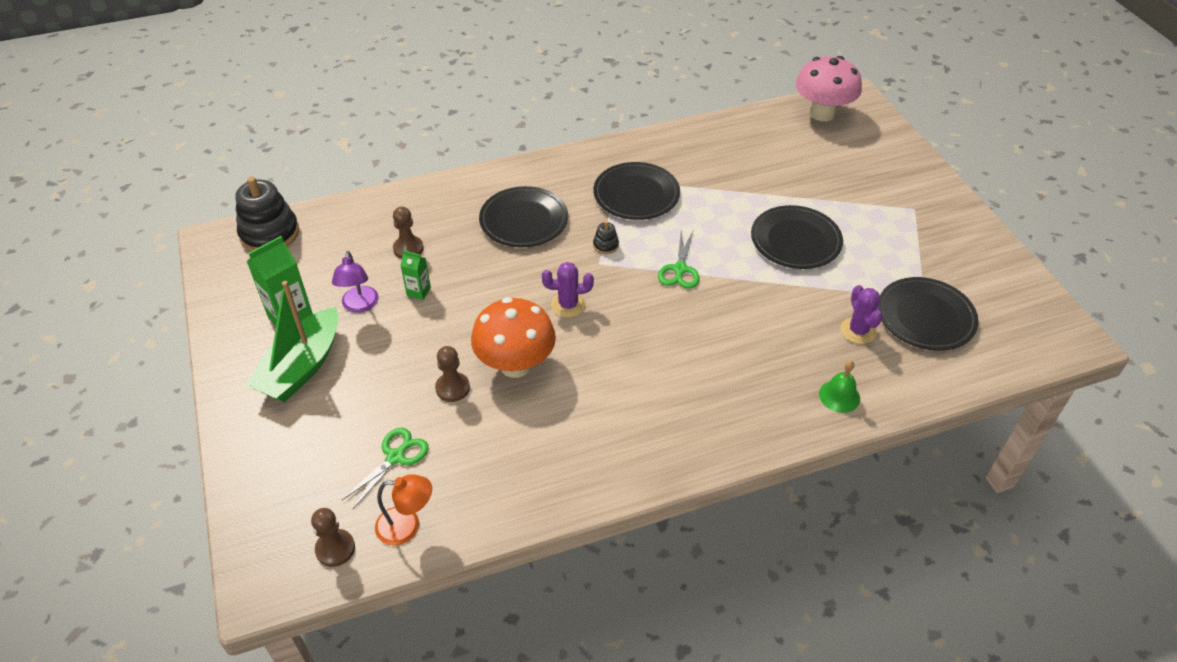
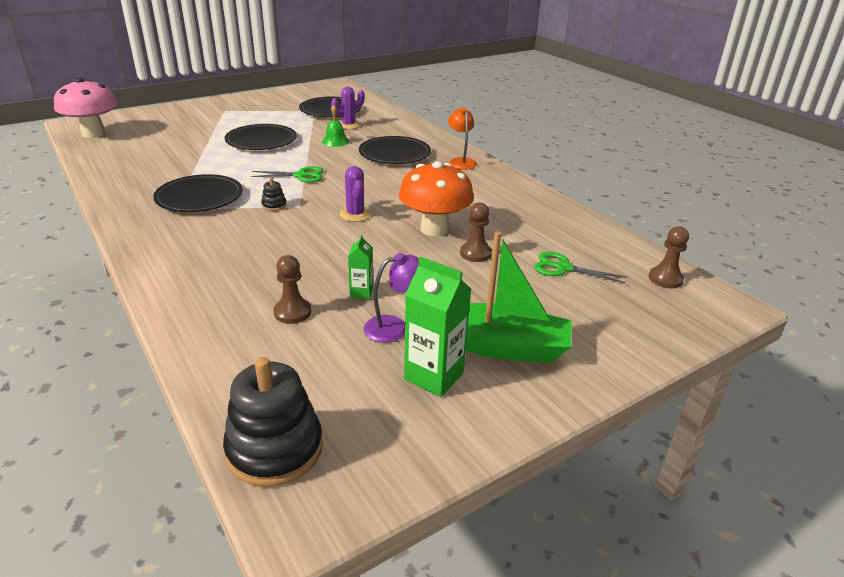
camera: 105 degrees left, 15 degrees down
orange lamp [375,474,432,546] -> orange lamp moved to [448,107,477,170]
black plate [479,186,568,247] -> black plate moved to [359,136,431,164]
green bell [819,360,860,413] -> green bell moved to [322,105,349,147]

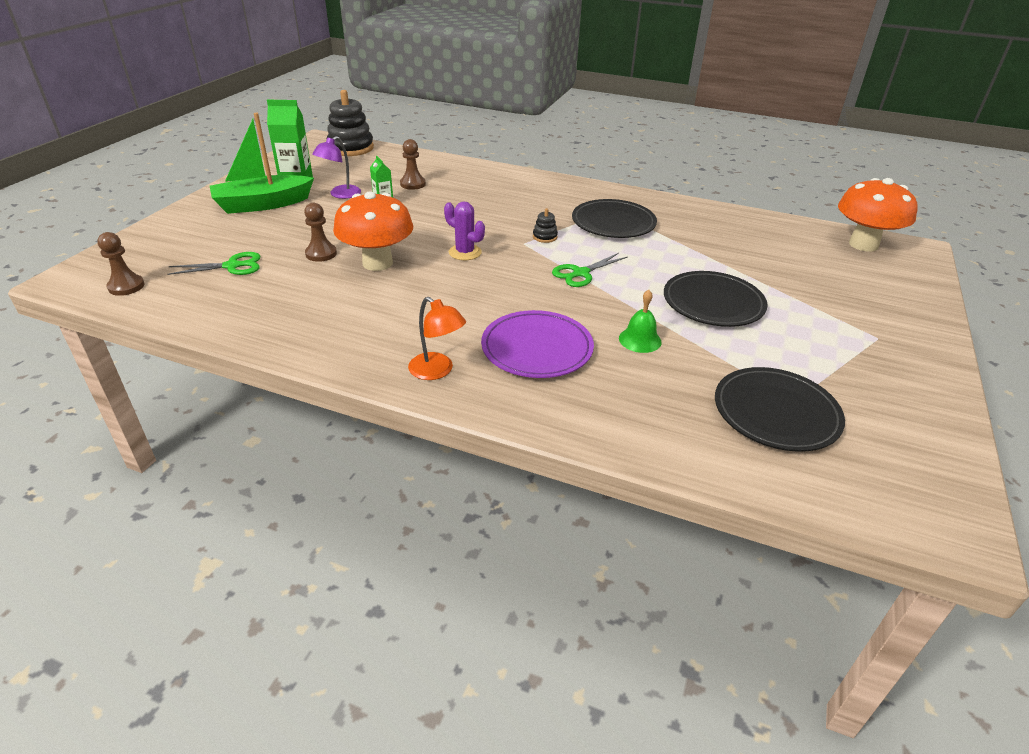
camera: 145 degrees right, 5 degrees up
pink mushroom [54,78,117,138] -> orange mushroom [838,178,918,252]
purple cactus [331,87,365,129] -> none
black plate [359,136,431,164] -> purple plate [481,310,594,378]

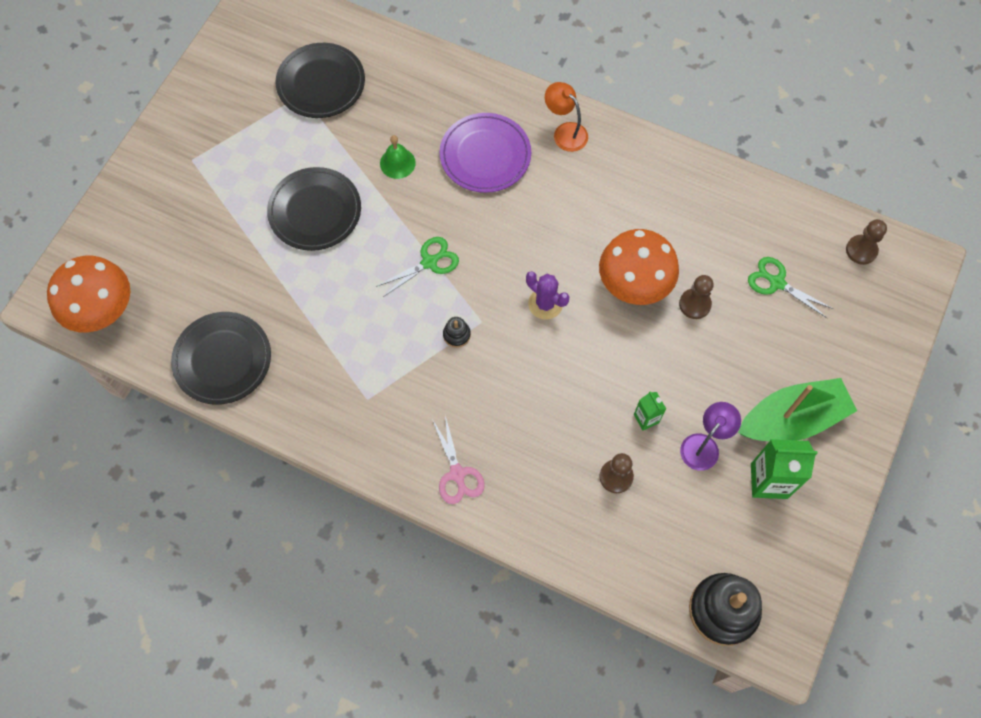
camera: 175 degrees left, 30 degrees up
green scissors [167,252,260,275] -> green scissors turned 45 degrees clockwise [748,257,833,318]
black plate [572,199,657,238] -> black plate moved to [171,312,271,405]
none -> pink scissors [432,416,485,504]

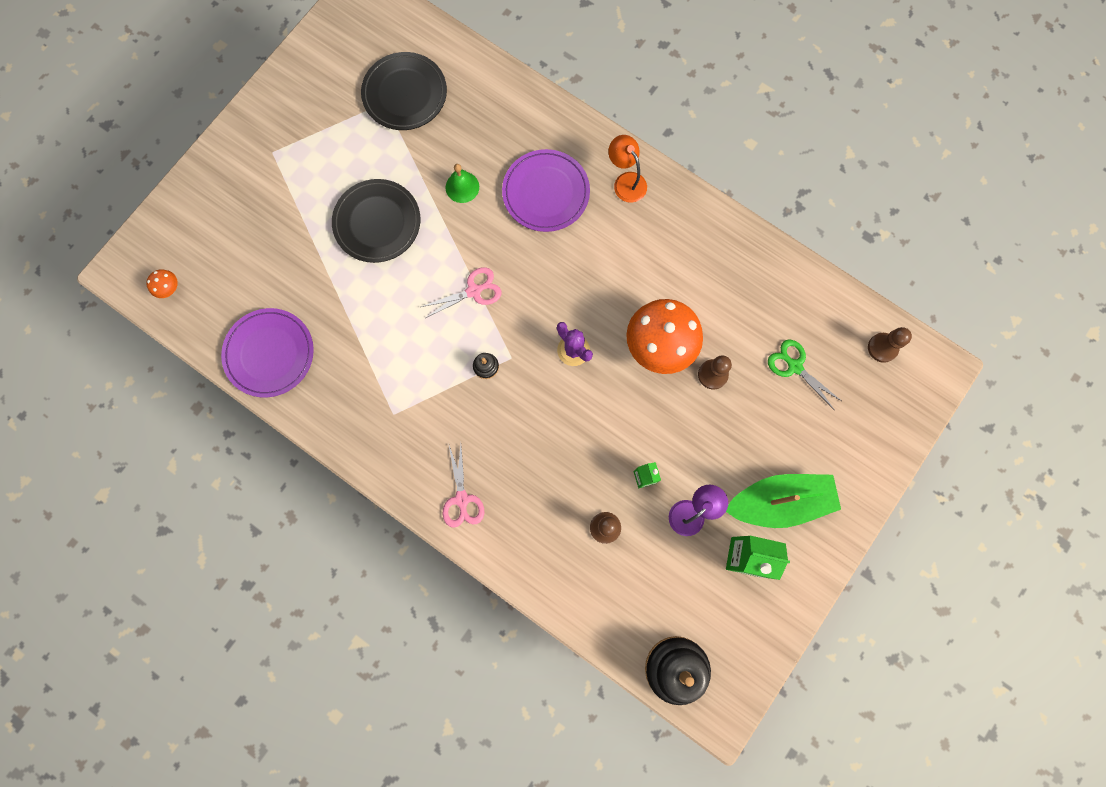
camera: 10 degrees right, 10 degrees up
orange mushroom [47,256,130,332] -> orange mushroom [146,270,178,298], size x0.40
black plate [171,312,271,405] -> purple plate [221,308,314,397]
green scissors [376,237,459,297] -> pink scissors [421,267,501,318]

